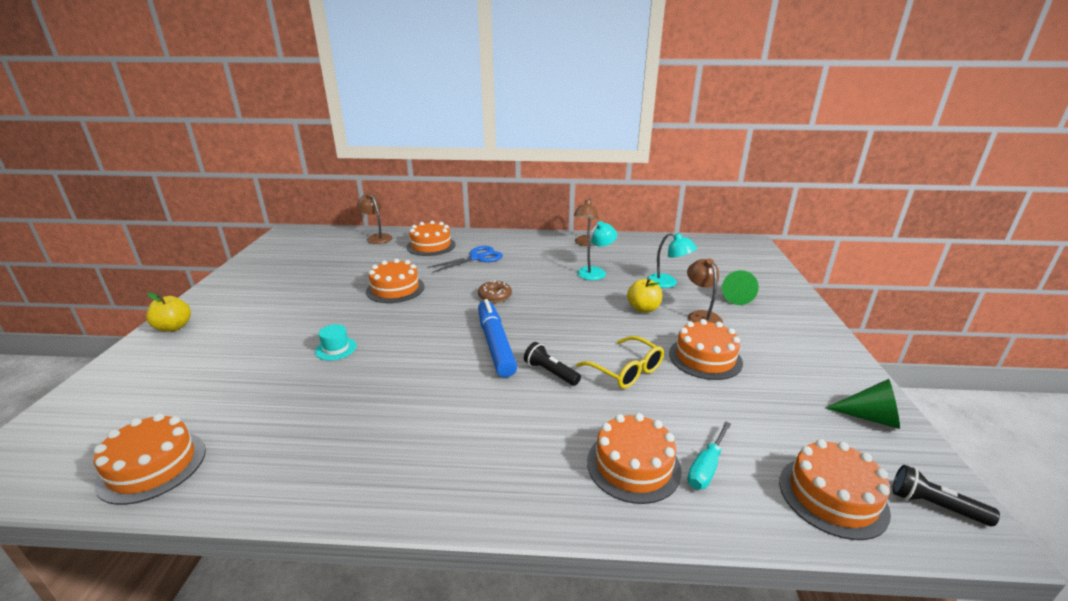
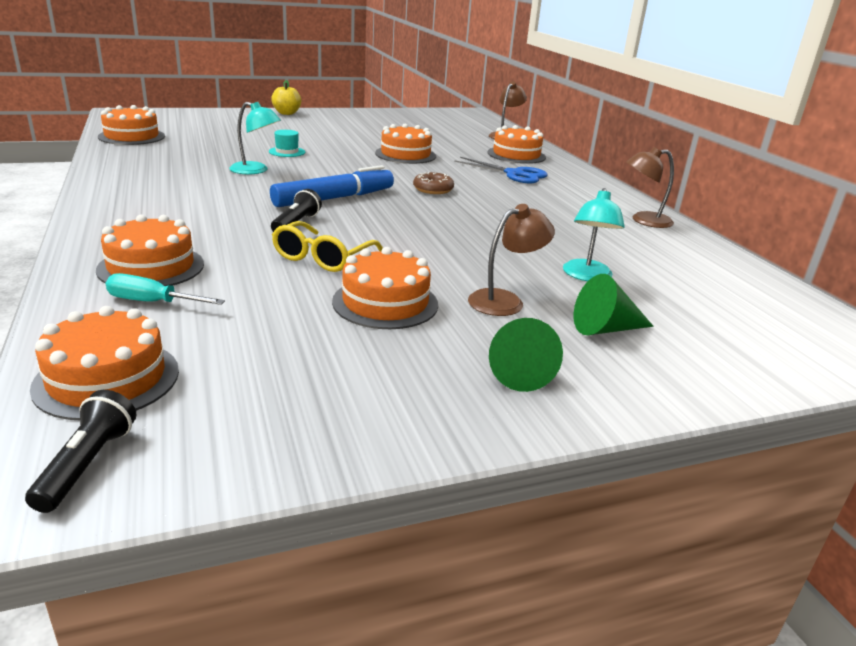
camera: 65 degrees right, 0 degrees up
turquoise lamp [577,221,617,280] -> turquoise lamp moved to [229,102,281,175]
yellow apple [627,278,662,313] -> none
green cone [826,379,900,429] -> green cone moved to [489,318,563,392]

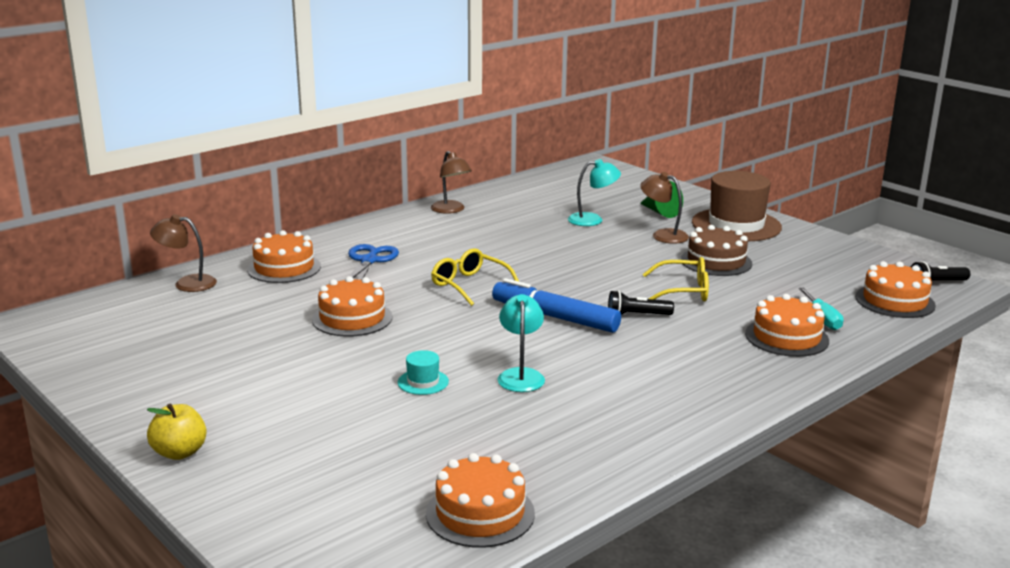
camera: 110 degrees left, 5 degrees down
orange cake [332,247,438,329] -> brown cake [681,225,752,276]
brown donut [413,172,454,194] -> yellow glasses [431,248,519,306]
green cone [489,318,563,392] -> brown hat [692,171,782,242]

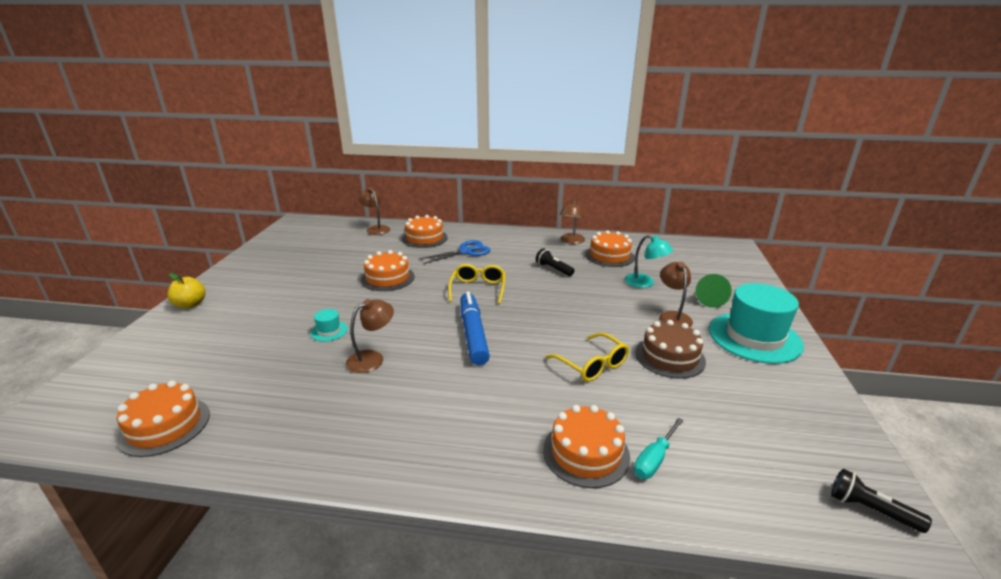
camera: 50 degrees right, 5 degrees up
turquoise lamp [497,294,545,392] -> brown lamp [346,299,394,373]
black flashlight [608,290,674,315] -> black flashlight moved to [536,248,575,276]
brown hat [692,171,782,242] -> turquoise hat [709,283,804,364]
orange cake [855,261,936,318] -> orange cake moved to [585,230,635,267]

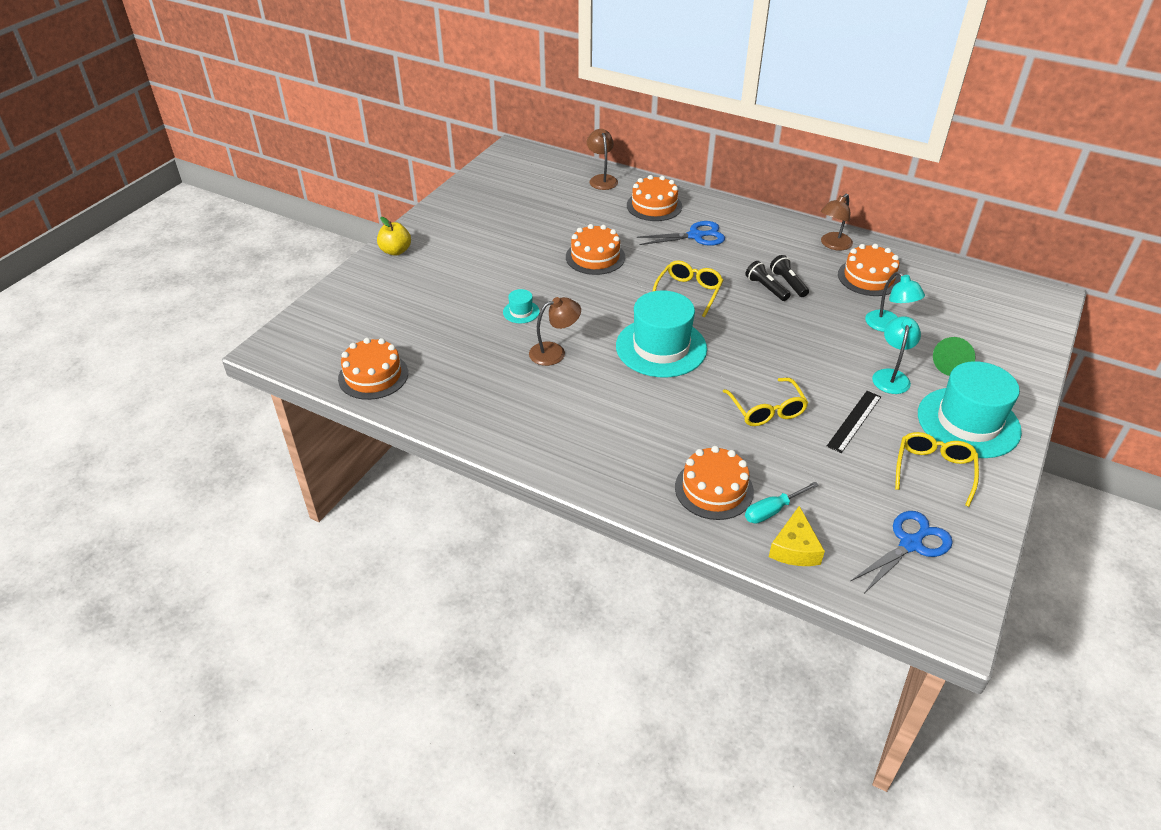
camera: 20 degrees right, 15 degrees up
blue marker [461,291,490,365] -> turquoise hat [616,291,707,377]
brown cake [636,320,706,379] -> black ruler [827,391,881,453]
brown lamp [659,262,693,327] -> turquoise lamp [872,316,921,394]
black flashlight [831,469,932,533] -> black flashlight moved to [745,261,791,301]
none -> yellow cheese [769,506,825,566]
none -> blue scissors [851,511,953,592]
none -> yellow glasses [895,432,979,507]

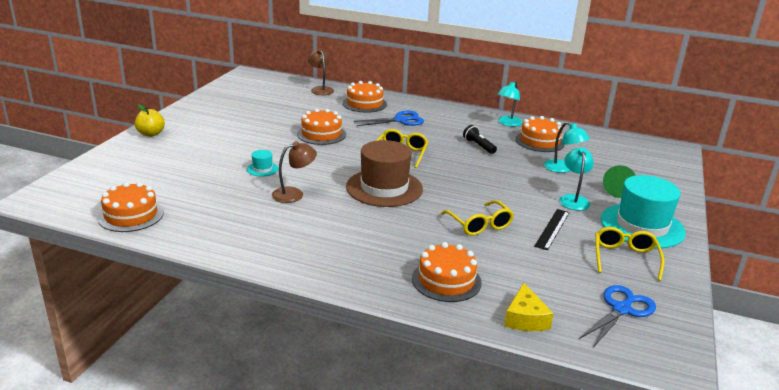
camera: 10 degrees left, 15 degrees down
turquoise hat [616,291,707,377] -> brown hat [346,140,423,207]
black flashlight [745,261,791,301] -> none
turquoise screwdriver [745,482,819,524] -> none
brown lamp [821,194,853,251] -> turquoise lamp [497,81,523,127]

